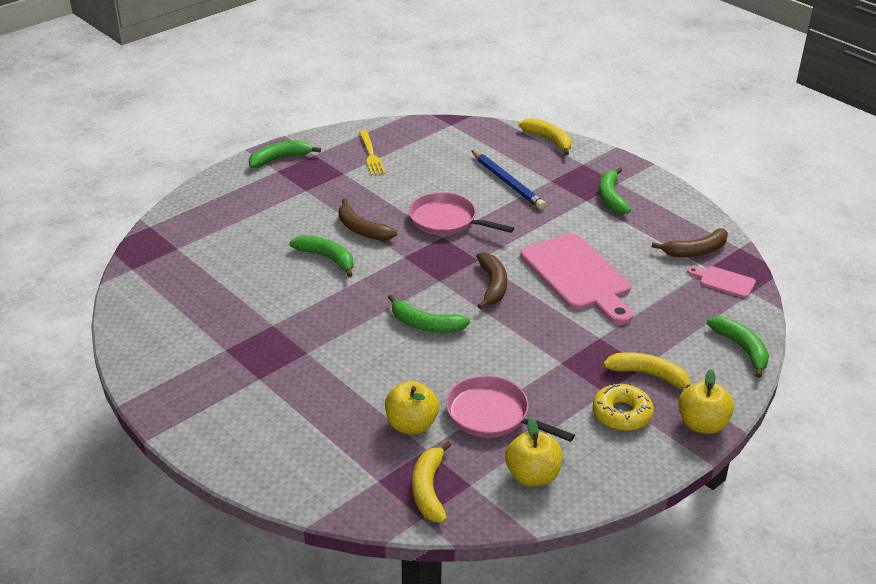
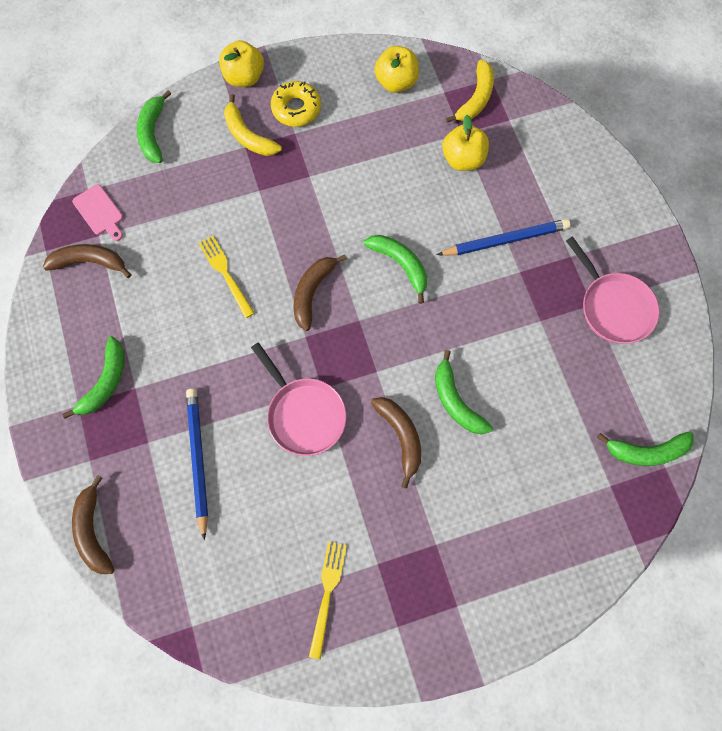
camera: 155 degrees left, 35 degrees up
green banana [249,140,321,168] -> green banana moved to [597,431,694,466]
pink pan [446,376,575,442] -> pink pan moved to [566,236,660,344]
yellow banana [519,118,571,155] -> brown banana [72,475,115,574]
pink cutting board [520,233,633,325] -> yellow fork [199,235,255,318]
none -> blue pencil [437,219,571,256]

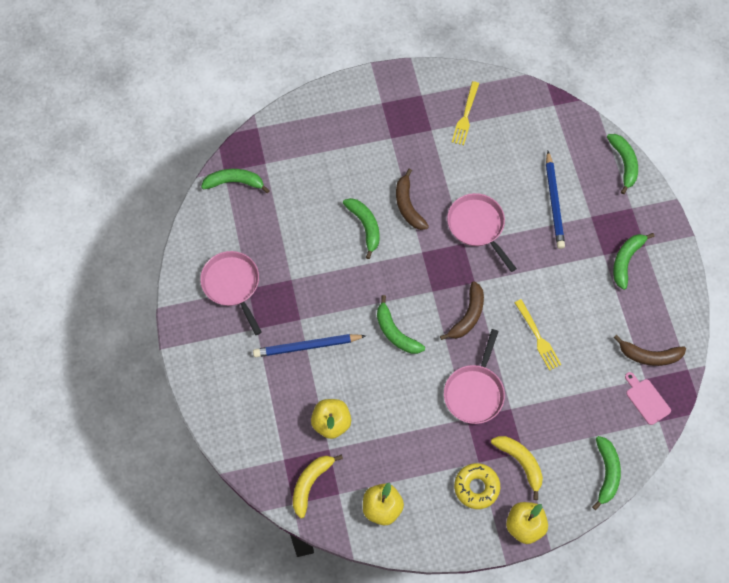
camera: 175 degrees left, 5 degrees down
brown banana [72,475,115,574] -> green banana [607,134,638,194]
none -> pink pan [444,329,505,424]

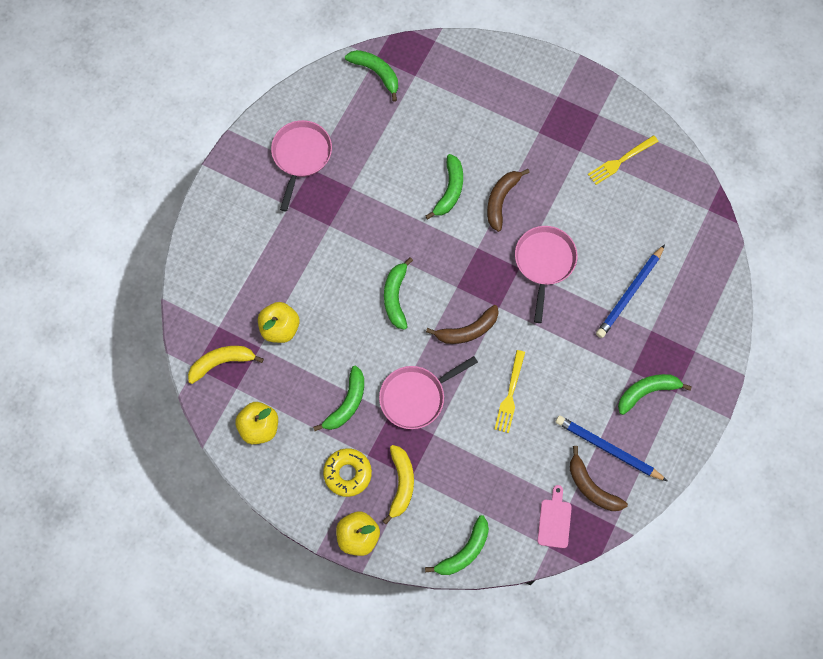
camera: 40 degrees right, 5 degrees up
blue pencil [253,334,366,357] -> blue pencil moved to [555,415,667,481]
green banana [607,134,638,194] -> green banana moved to [313,366,364,431]

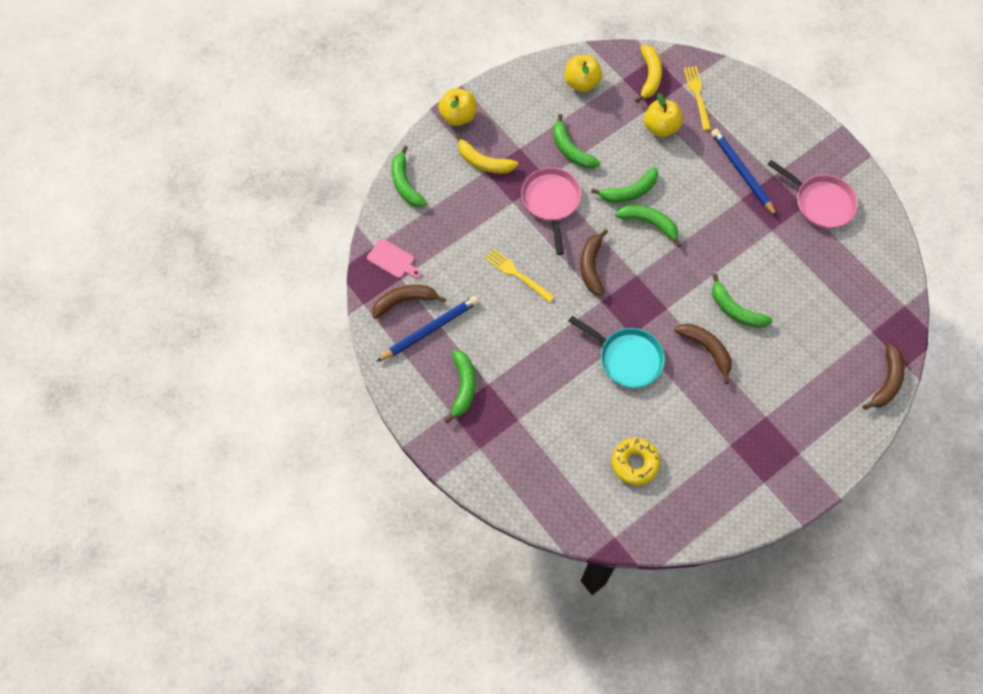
camera: 115 degrees right, 5 degrees down
yellow donut [323,448,372,497] -> yellow donut moved to [612,438,661,485]
green banana [345,50,398,102] -> green banana moved to [591,167,658,203]
pink pan [515,226,578,323] -> turquoise pan [569,316,665,388]
yellow fork [588,135,659,185] -> yellow fork moved to [684,66,711,130]
blue pencil [596,244,665,338] -> blue pencil moved to [711,129,777,217]
none -> brown banana [863,344,905,410]

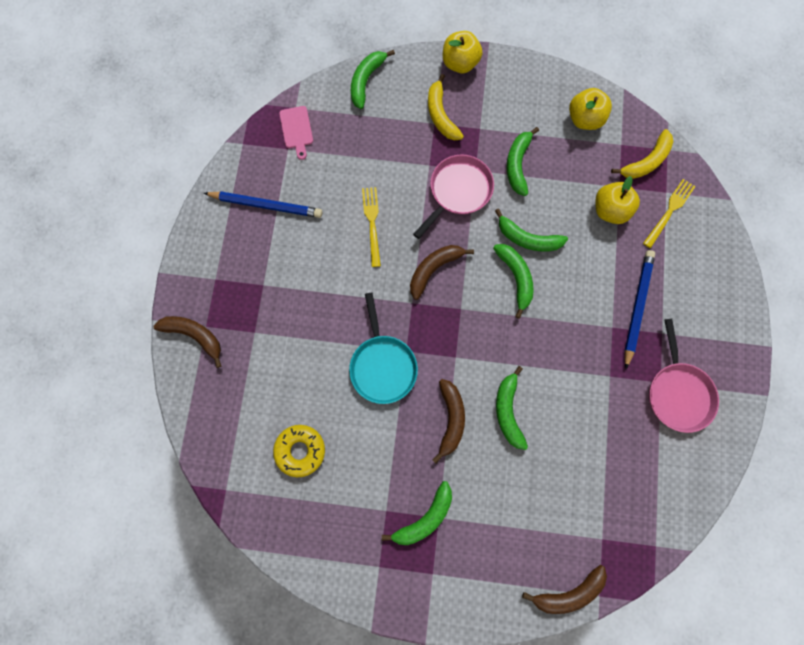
camera: 45 degrees right, 10 degrees up
brown banana [372,285,446,319] -> brown banana moved to [153,316,221,368]
green banana [445,350,476,423] -> green banana moved to [382,481,452,545]

